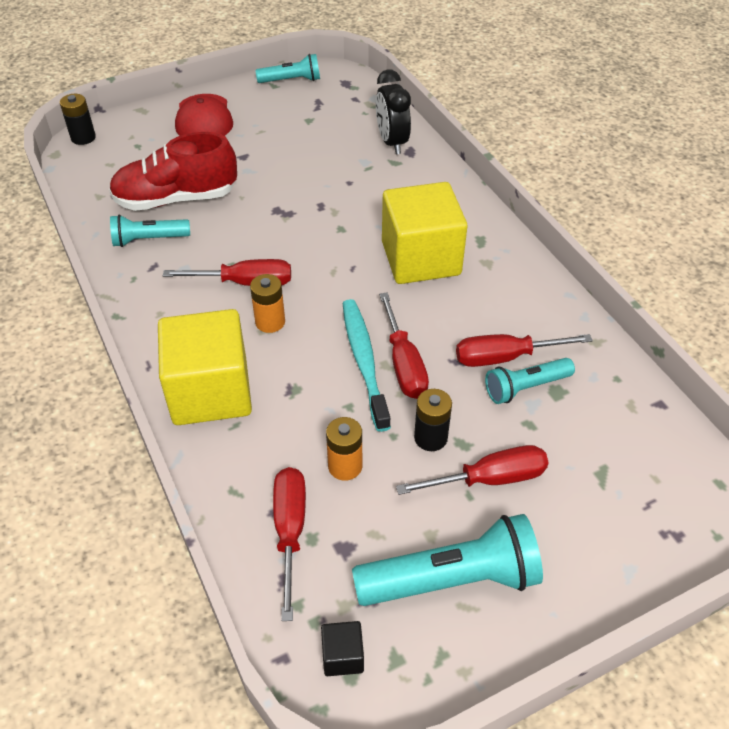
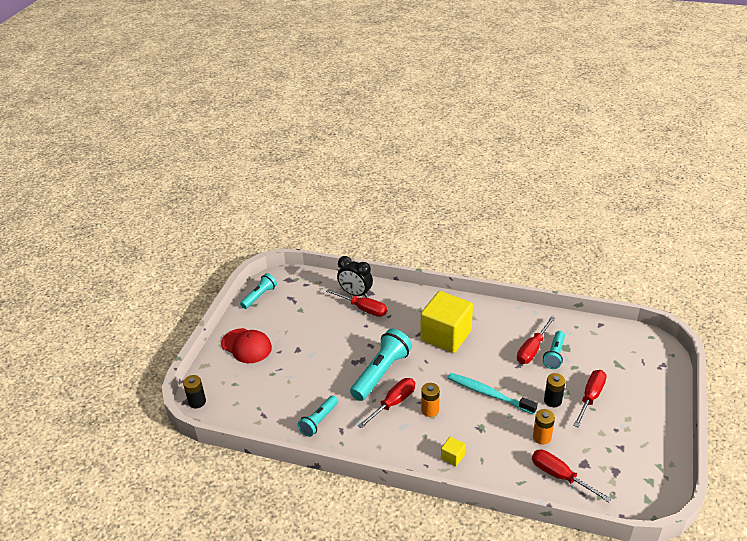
camera: 45 degrees left, 10 degrees down
red shoe [109,132,237,211] -> none
yellow cube [158,309,252,425] -> yellow cube [441,436,466,467], size x0.40
black cube [321,621,364,676] -> none
turquoise flashlight [352,514,543,606] -> turquoise flashlight moved to [350,329,412,401]
red screwdriver [379,293,429,399] -> red screwdriver moved to [326,289,387,317]

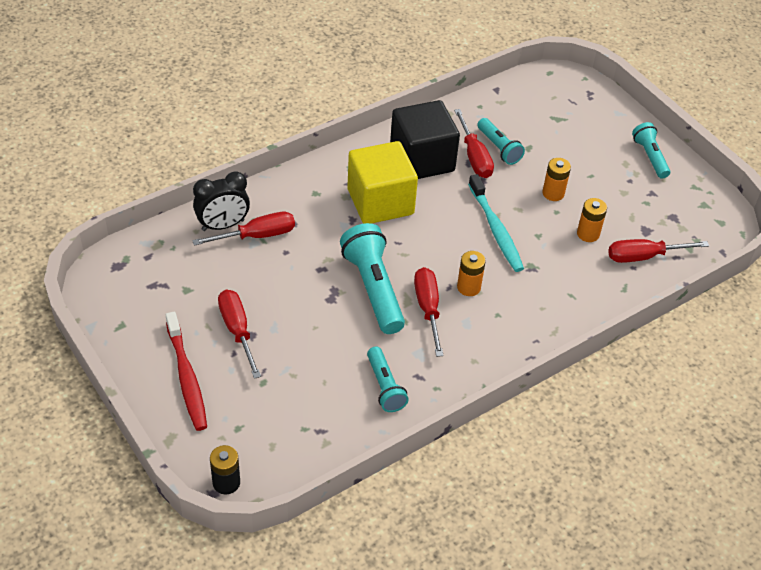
camera: 55 degrees left, 10 degrees up
red cap [221,328,272,363] -> red toothbrush [166,312,207,431]
turquoise flashlight [240,273,277,309] -> turquoise flashlight moved to [632,122,671,179]
yellow cube [441,436,466,467] -> none
turquoise toothbrush [448,373,538,415] -> turquoise toothbrush turned 90 degrees counterclockwise [468,174,524,272]
black battery [544,373,566,407] -> orange battery [542,158,571,201]
red screwdriver [573,370,607,427] -> red screwdriver moved to [218,290,261,379]
none -> black cube [390,100,460,179]

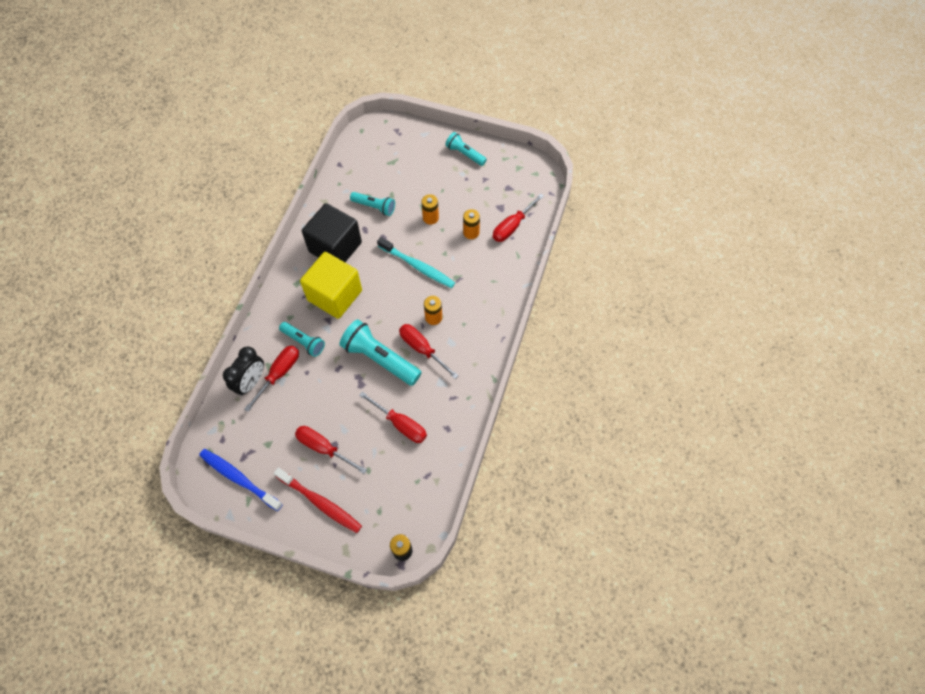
camera: 35 degrees left, 15 degrees up
turquoise flashlight [367,346,409,412] -> turquoise flashlight moved to [279,322,325,357]
red screwdriver [454,109,494,178] -> red screwdriver moved to [359,391,427,443]
none -> blue toothbrush [199,449,283,511]

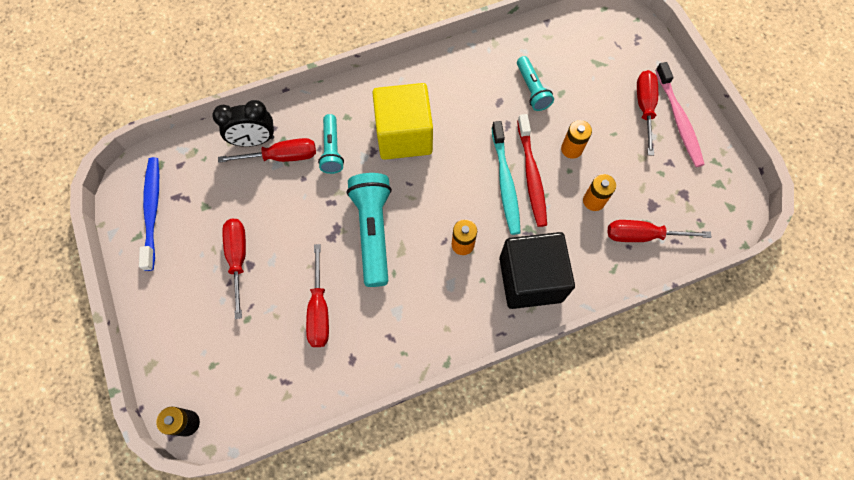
camera: 50 degrees right, 5 degrees up
red toothbrush [274,468,362,533] -> red toothbrush moved to [517,114,547,227]
black cube [302,203,362,262] -> black cube moved to [499,232,575,309]
red screwdriver [399,324,459,379] -> red screwdriver moved to [637,70,658,156]
turquoise flashlight [445,132,487,166] -> pink toothbrush [655,62,705,167]

